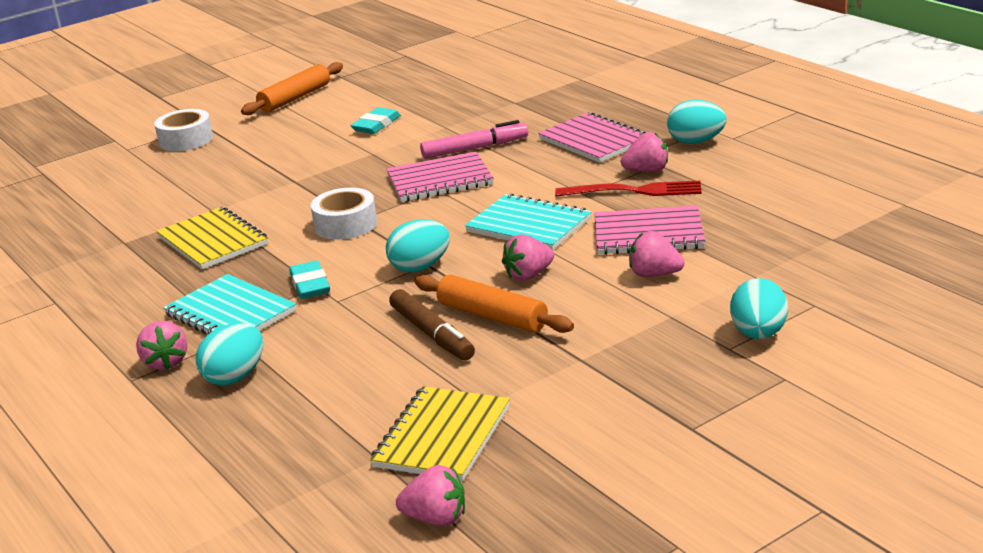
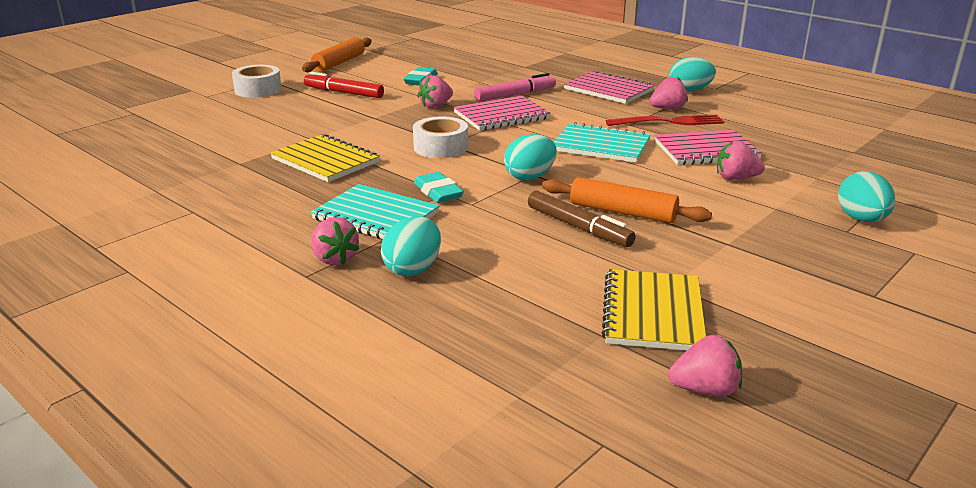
camera: 15 degrees left, 0 degrees up
pink strawberry [502,234,554,281] -> pink strawberry moved to [417,75,453,108]
none -> red marker [304,72,384,98]

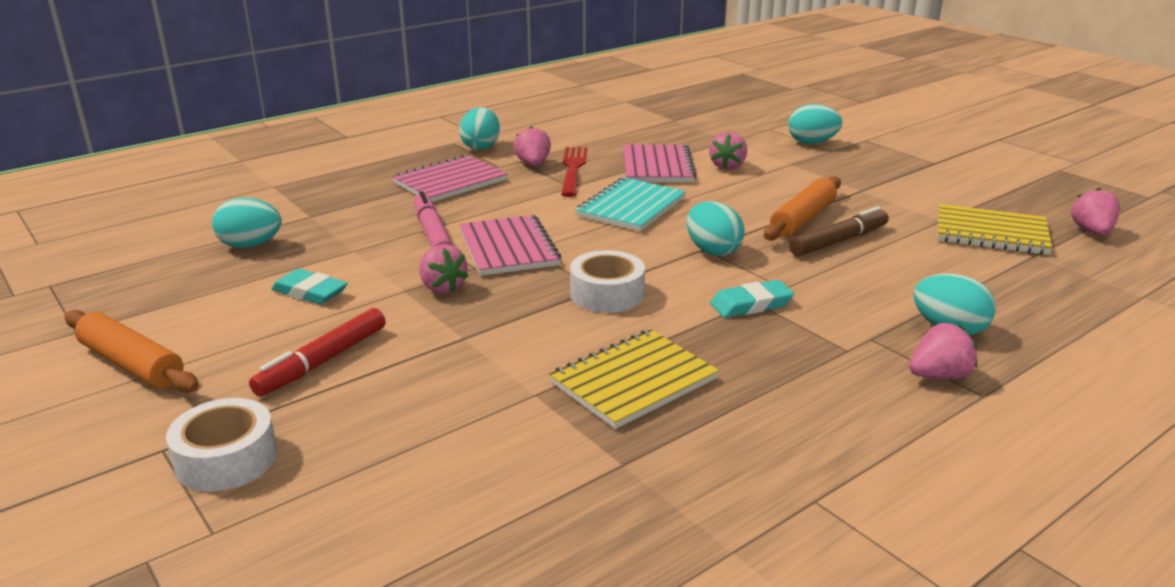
camera: 80 degrees left, 0 degrees up
turquoise notebook [311,184,439,239] -> none
none -> turquoise egg [212,198,282,248]

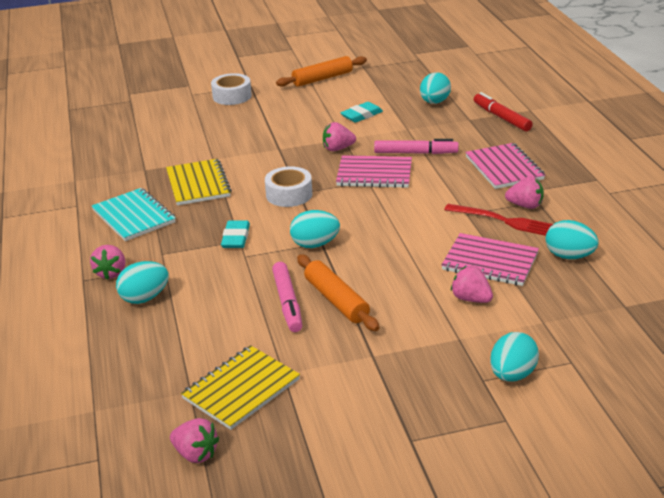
camera: 115 degrees right, 5 degrees up
red marker [249,308,386,397] -> red marker moved to [474,92,533,131]
turquoise egg [459,107,500,150] -> turquoise egg moved to [546,220,599,259]
turquoise notebook [575,177,686,231] -> turquoise notebook moved to [92,188,176,241]
brown marker [789,206,889,256] -> pink marker [272,262,302,332]

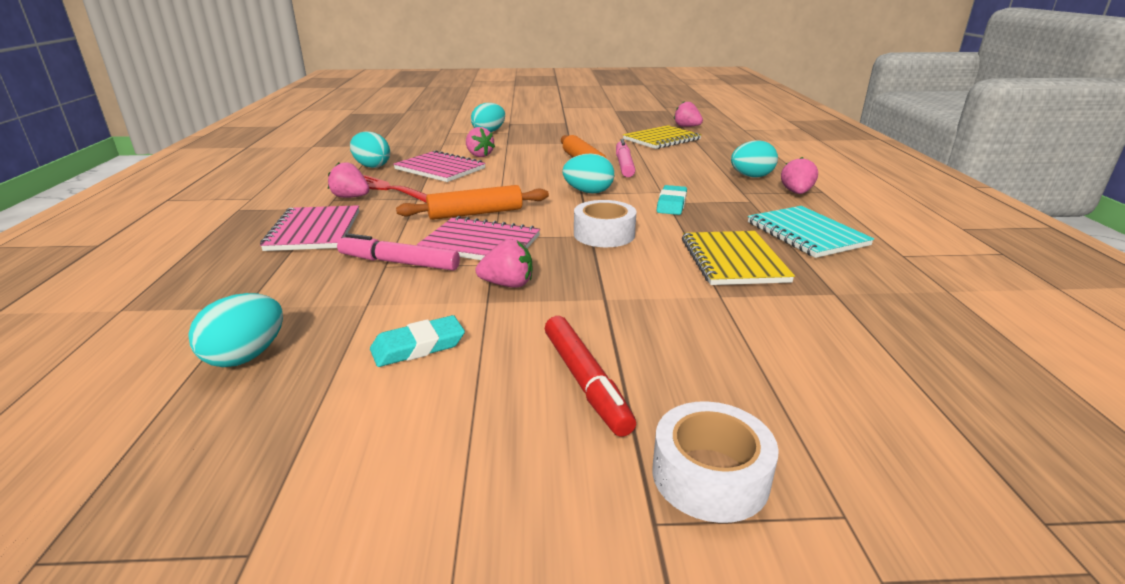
camera: 170 degrees left, 5 degrees down
orange rolling pin [276,56,367,87] -> orange rolling pin moved to [396,185,549,220]
red marker [474,92,533,131] -> red marker moved to [545,316,636,437]

